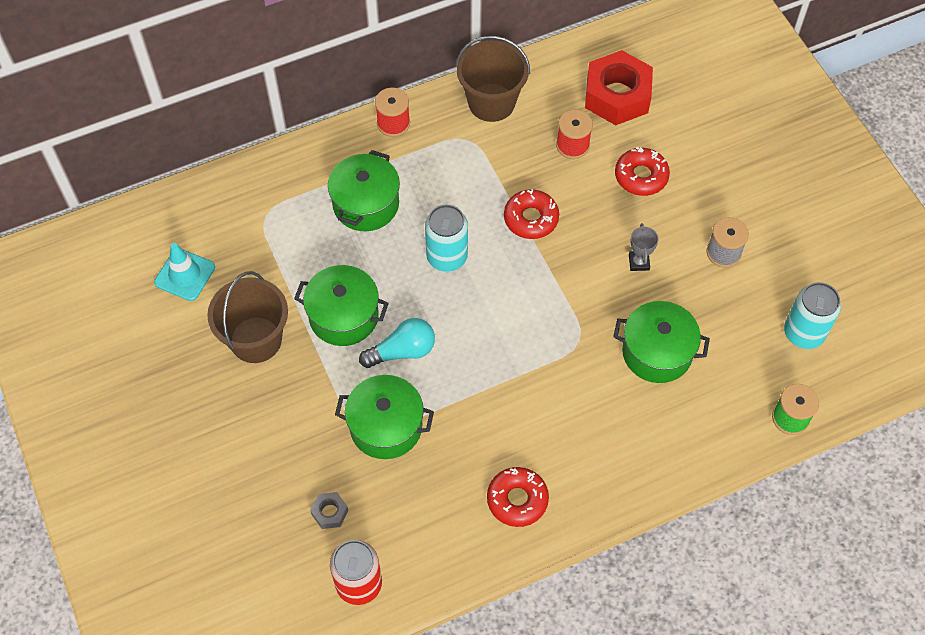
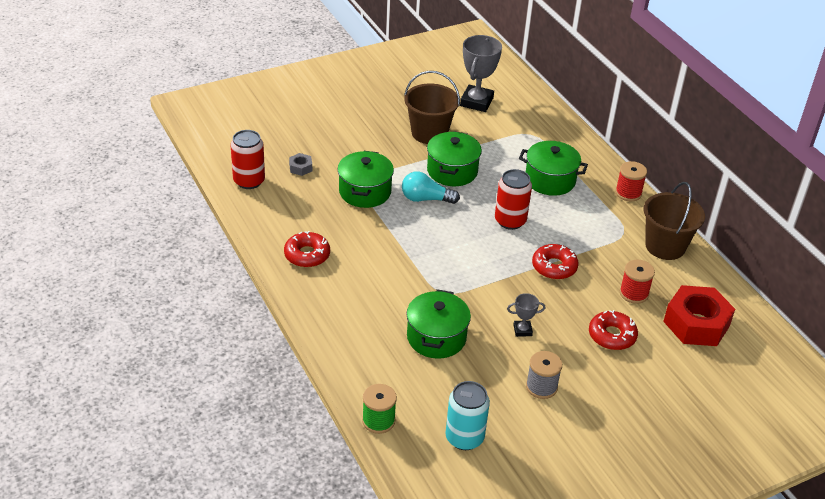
camera: 85 degrees right, 20 degrees down
turquoise traffic cone [154,243,215,301] -> grey trophy [460,35,502,112]
turquoise light bulb [359,318,435,368] -> turquoise light bulb turned 120 degrees clockwise [402,171,460,204]
turquoise can [425,205,468,272] -> red can [495,169,532,230]

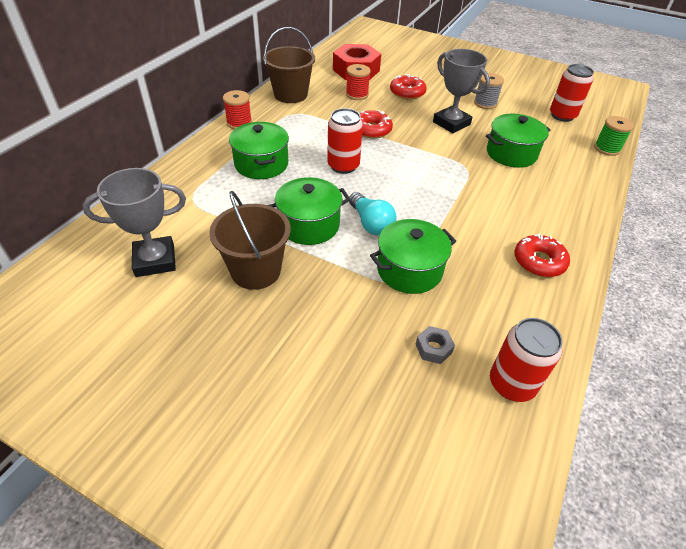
camera: 125 degrees left, 5 degrees up
turquoise can [445,381,490,450] -> red can [550,64,594,122]
grey trophy [507,293,545,337] -> grey trophy [433,49,490,133], size x2.03

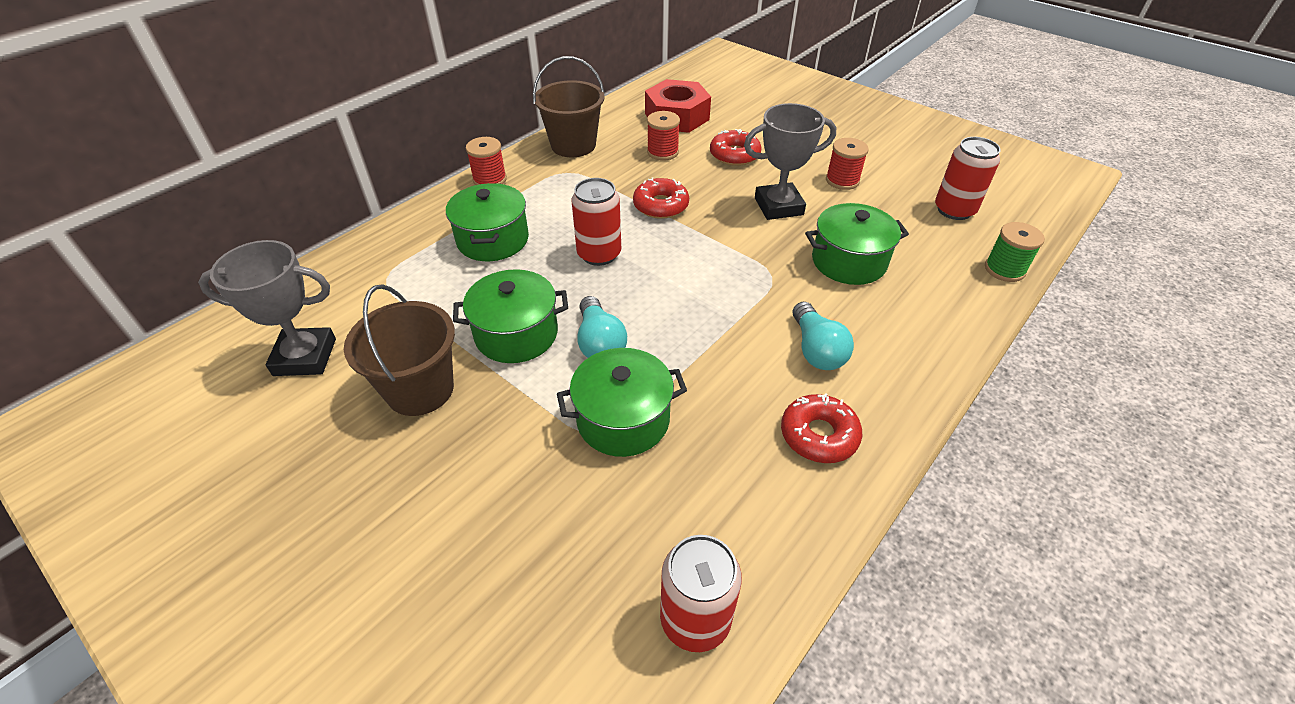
camera: 15 degrees right, 0 degrees up
grey nut [416,326,455,364] -> none
grey trophy [433,49,490,133] -> grey trophy turned 75 degrees counterclockwise [744,103,836,220]
grey spool [474,73,504,109] -> red spool [826,138,869,190]
none -> turquoise light bulb [793,302,854,370]

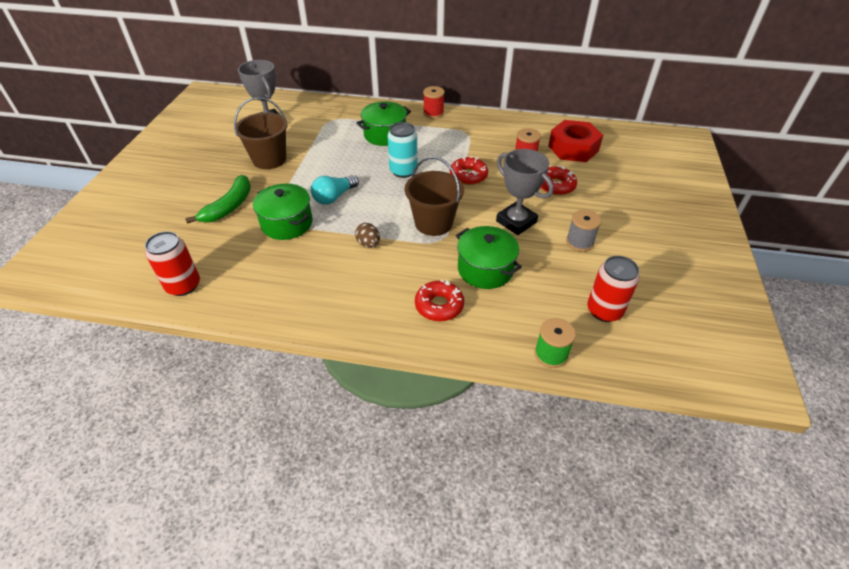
camera: 60 degrees right, 0 degrees up
green pot [453,269,568,363] -> none
brown bucket [533,56,604,157] -> brown bucket moved to [405,156,464,236]
red can [571,178,621,266] -> turquoise can [388,122,417,178]
red donut [781,393,862,463] -> red donut moved to [415,280,464,321]
turquoise light bulb [793,302,854,370] -> none
red spool [826,138,869,190] -> grey spool [566,210,601,252]
none -> green banana [185,175,251,224]
none -> brown egg [355,223,380,248]

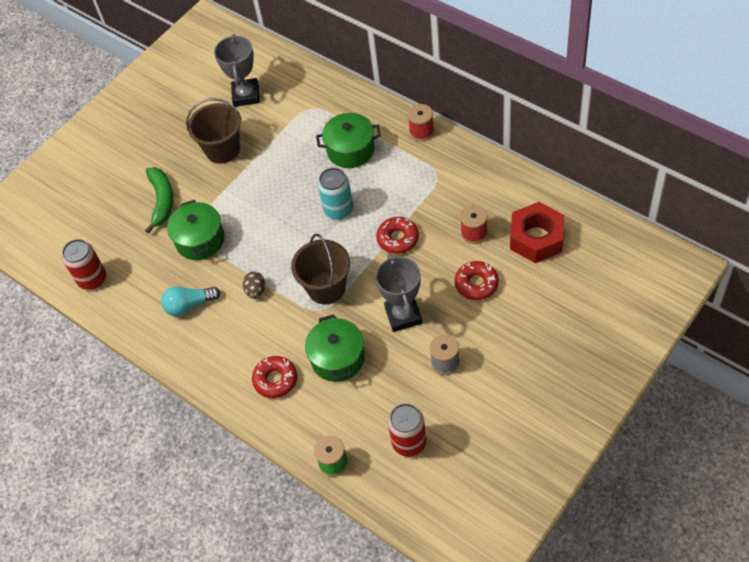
camera: 35 degrees right, 10 degrees up
green banana [185,175,251,224] -> green banana turned 60 degrees counterclockwise [145,167,174,234]
turquoise light bulb [311,175,359,205] -> turquoise light bulb moved to [161,286,221,316]

